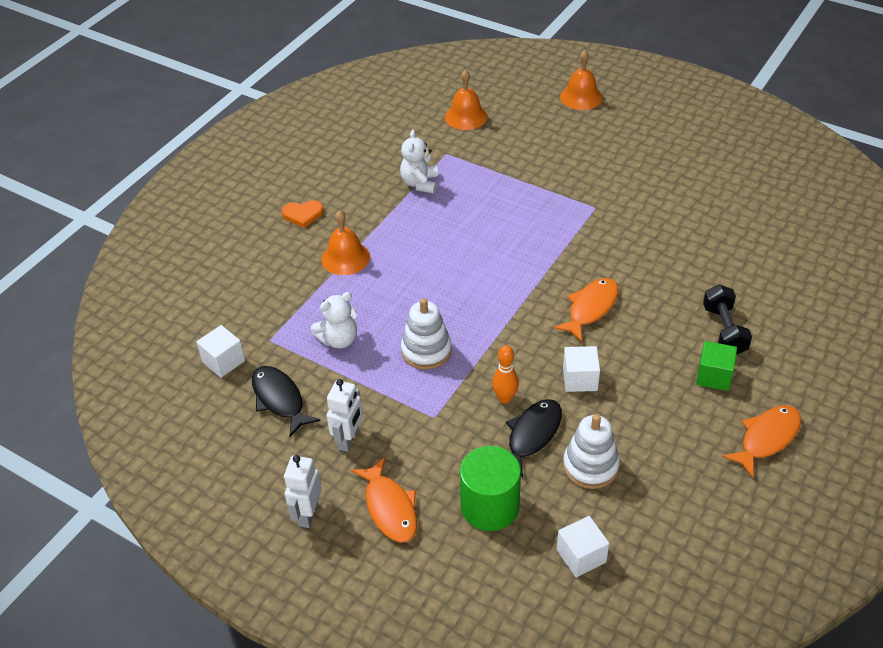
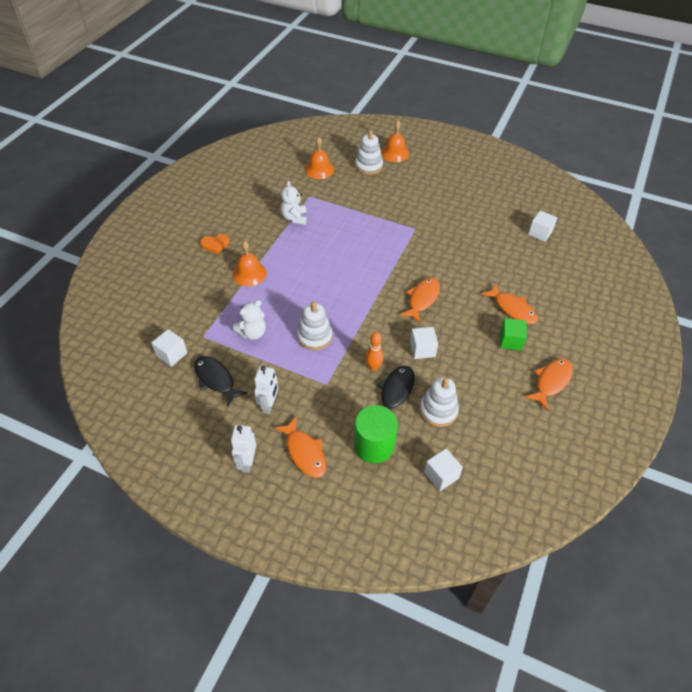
camera: 10 degrees left, 5 degrees up
black dumbbell [703,285,752,355] -> orange fish [481,283,538,324]
none -> white stacking toy [355,130,383,175]
none -> white cube [528,211,557,242]

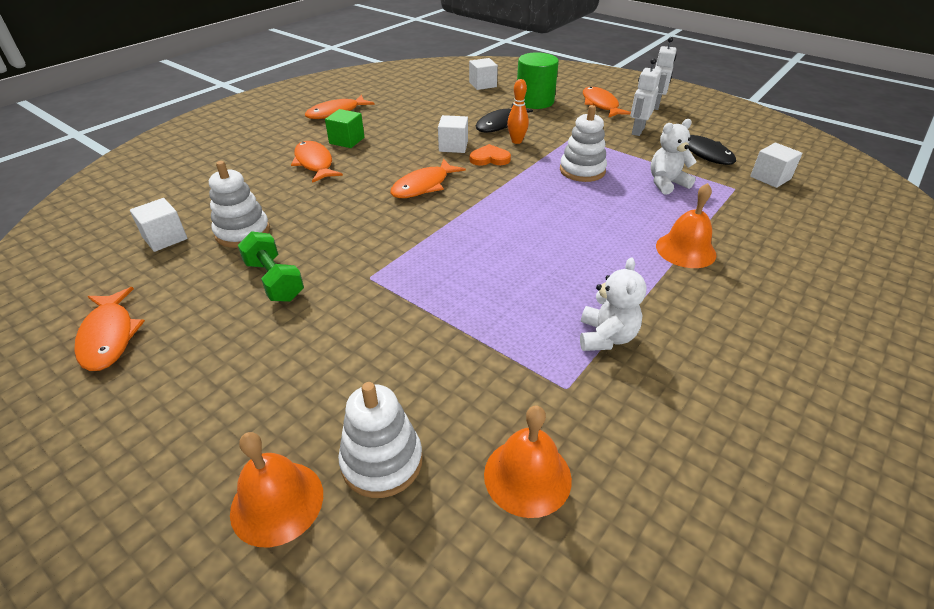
camera: 165 degrees left, 10 degrees down
orange heart [200,234,230,254] -> orange heart moved to [470,144,511,166]
white stacking toy [420,377,459,427] -> white stacking toy moved to [209,161,270,248]
none -> orange fish [74,287,145,371]
none -> green dumbbell [238,231,304,302]

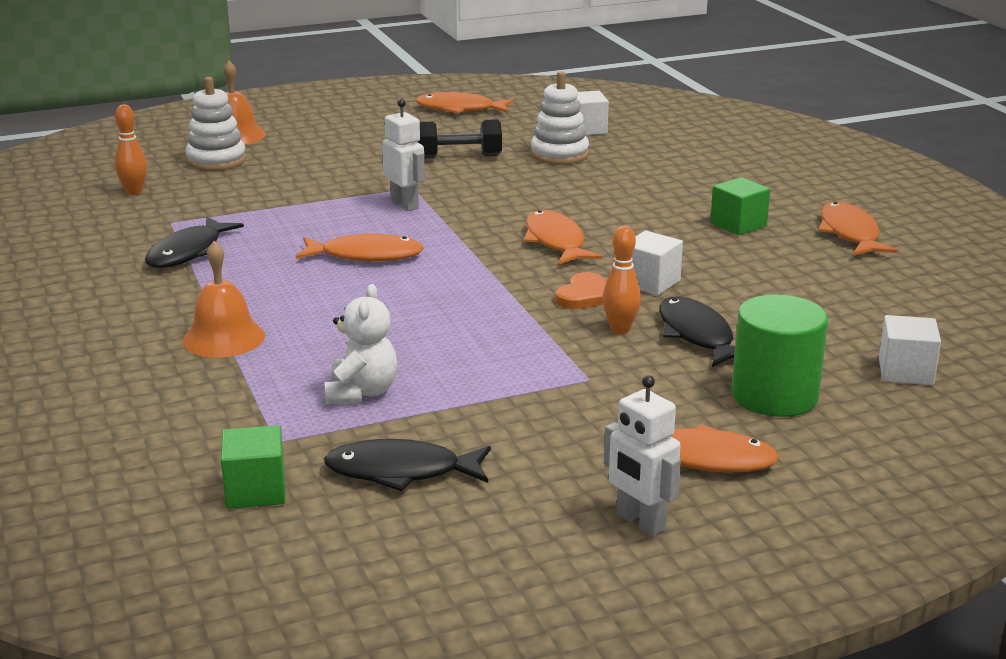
camera: 120 degrees right, 15 degrees down
green dumbbell [238,231,304,302] -> black dumbbell [418,119,502,158]
orange fish [291,141,343,183] -> orange fish moved to [295,233,424,261]
orange bell [484,405,572,518] -> orange bowling pin [115,104,147,195]
white stacking toy [560,105,607,182] -> none
white teddy bear [580,257,647,351] -> black fish [145,217,244,268]
white robot [631,58,661,136] -> white robot moved to [382,99,425,211]
white cube [750,143,803,188] -> green cube [221,425,285,509]

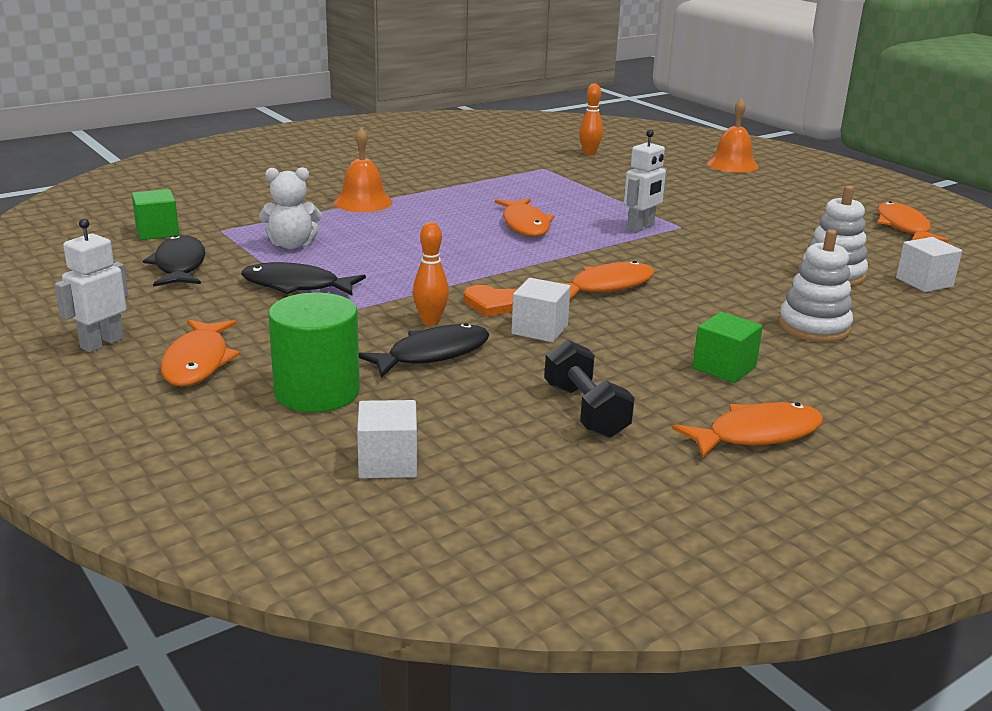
camera: 75 degrees right, 0 degrees up
black fish [145,217,244,268] -> black fish moved to [241,262,366,296]
white stacking toy [185,77,246,171] -> white stacking toy moved to [778,229,853,342]
black dumbbell [418,119,502,158] -> black dumbbell moved to [544,340,635,438]

